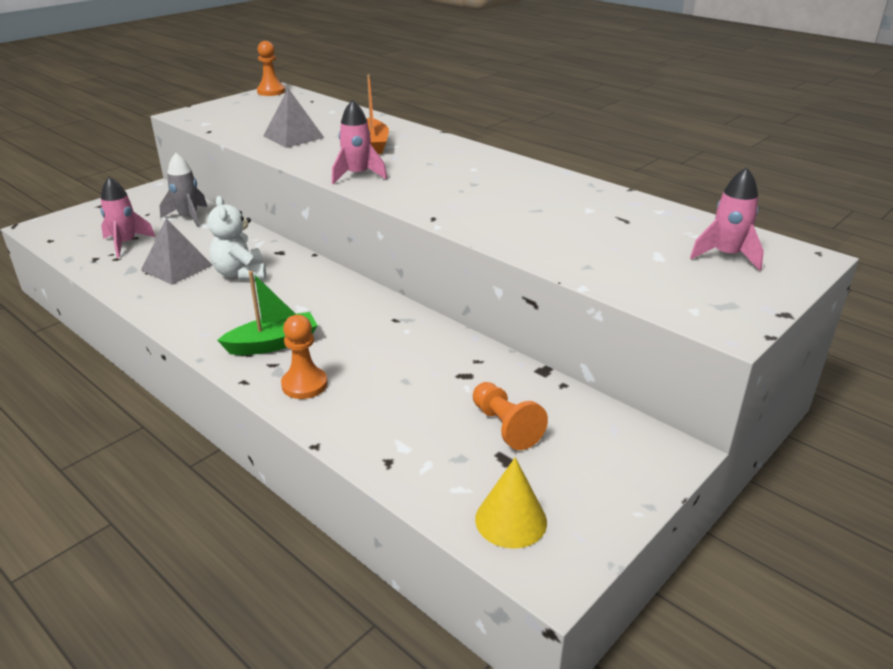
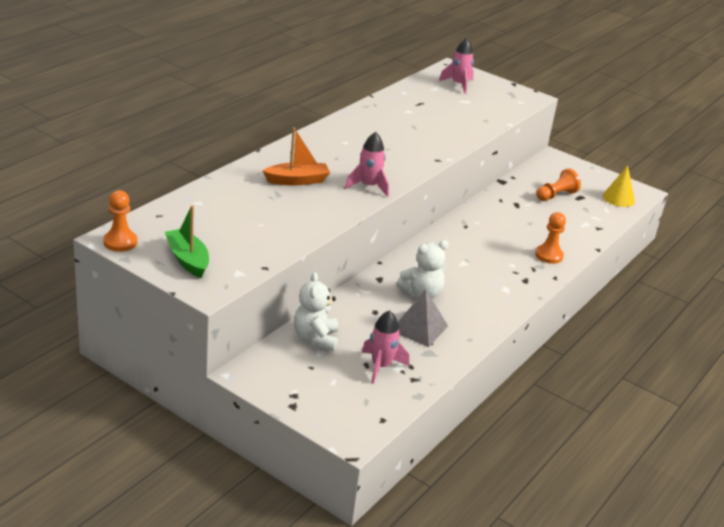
camera: 100 degrees left, 0 degrees up
grey rocket [159,153,207,227] -> white teddy bear [294,272,338,351]
green boat [217,271,318,355] -> green boat moved to [165,205,209,278]
grey pyramid [263,88,324,148] -> none

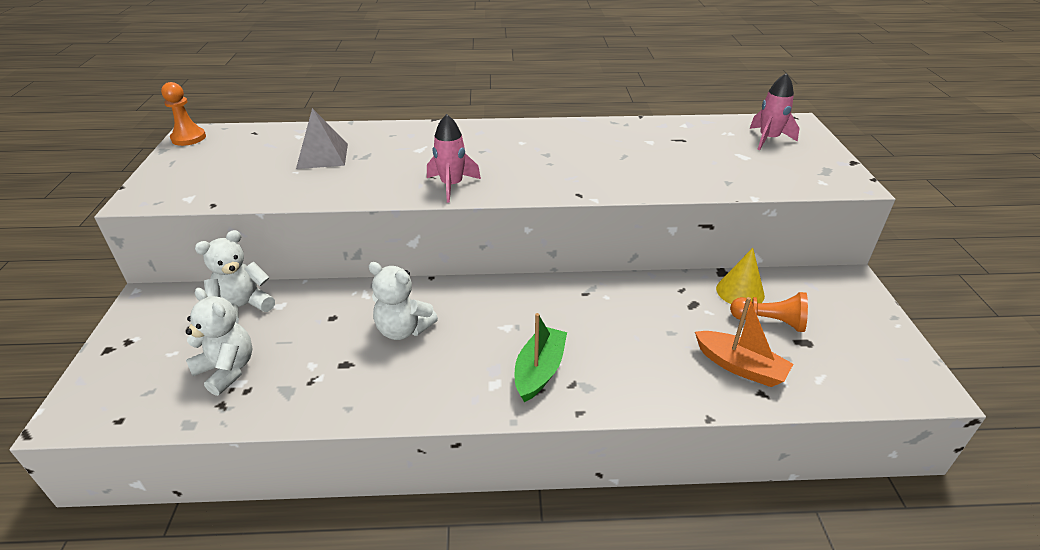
camera: 55 degrees right, 5 degrees up
green boat [165,205,209,278] -> green boat moved to [515,313,567,402]
orange boat [262,127,330,185] -> orange boat moved to [695,297,793,387]
pink rocket [362,310,409,384] -> white teddy bear [186,288,253,396]
grey pyramid [398,290,448,347] -> grey pyramid moved to [296,108,348,169]
orange pawn [535,212,566,264] -> none
yellow cone [603,165,635,207] -> yellow cone moved to [716,248,765,304]

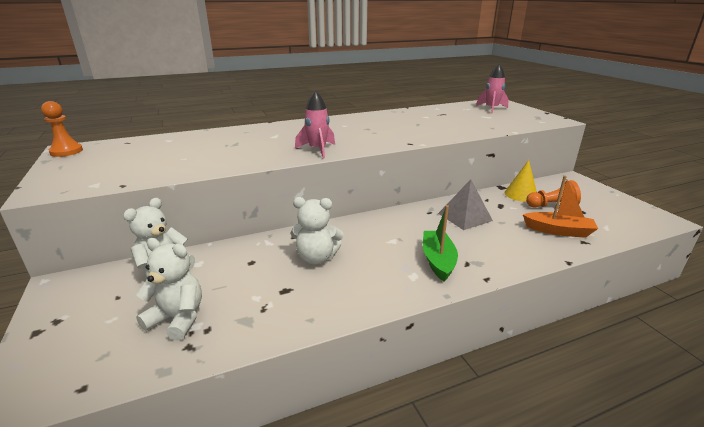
camera: 20 degrees left, 10 degrees down
grey pyramid [296,108,348,169] -> grey pyramid moved to [438,179,493,230]

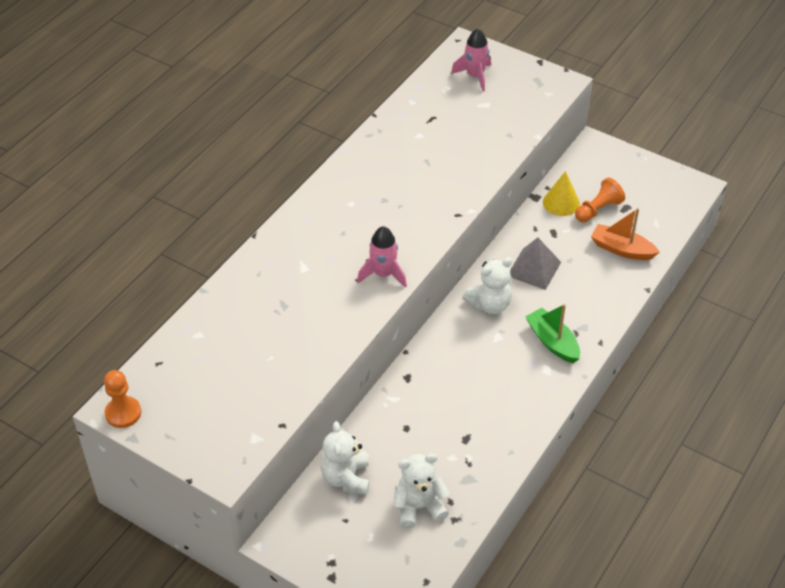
camera: 35 degrees left, 20 degrees up
white teddy bear [291,197,344,265] -> white teddy bear moved to [463,257,513,314]
orange boat [523,175,598,238] -> orange boat turned 135 degrees counterclockwise [591,208,659,260]

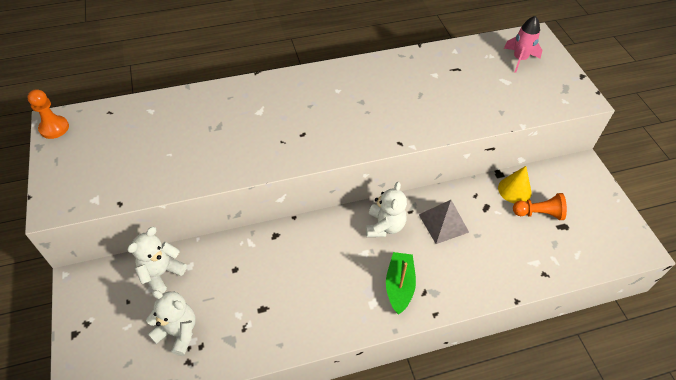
camera: 40 degrees right, 5 degrees up
pink rocket [357,226,407,288] -> none
white teddy bear [463,257,513,314] -> white teddy bear turned 90 degrees counterclockwise [366,182,407,237]
orange boat [591,208,659,260] -> none

